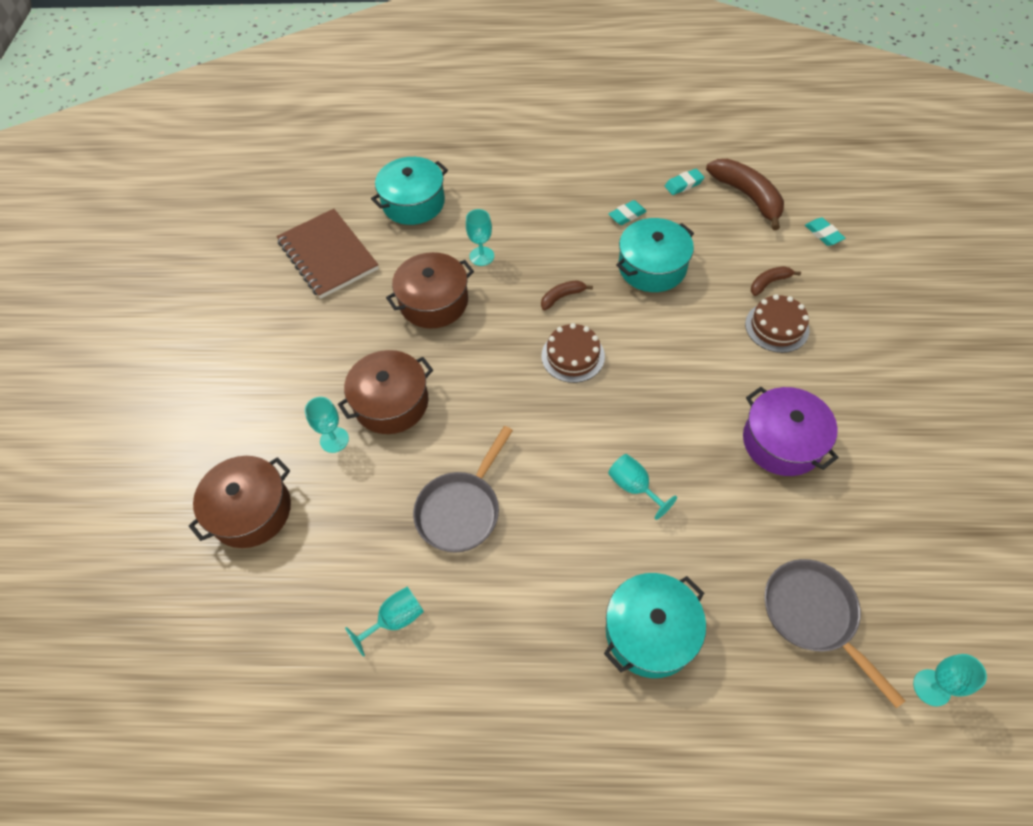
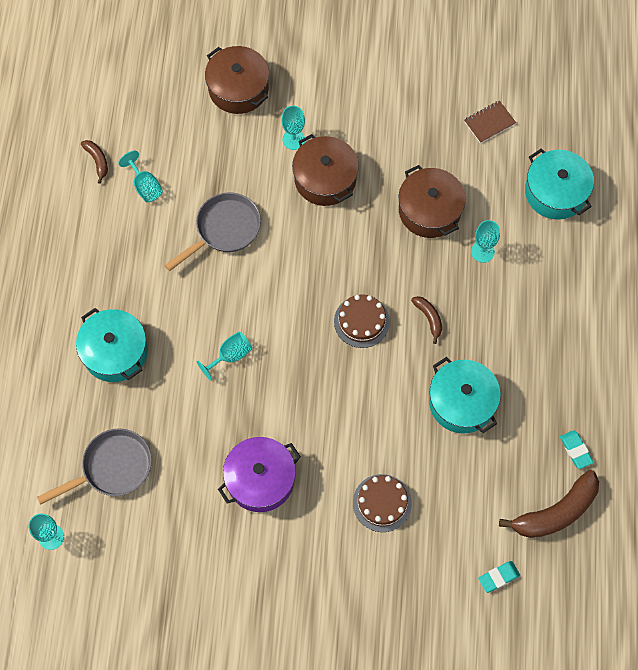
camera: 90 degrees right, 10 degrees up
brown notebook [276,209,379,299] -> brown notebook [464,101,516,143], size x0.49
grey pan [413,426,513,553] -> grey pan turned 105 degrees clockwise [164,192,261,271]
turquoise eraser [608,200,647,225] -> none
brown banana [751,266,801,296] -> brown banana moved to [81,140,108,184]

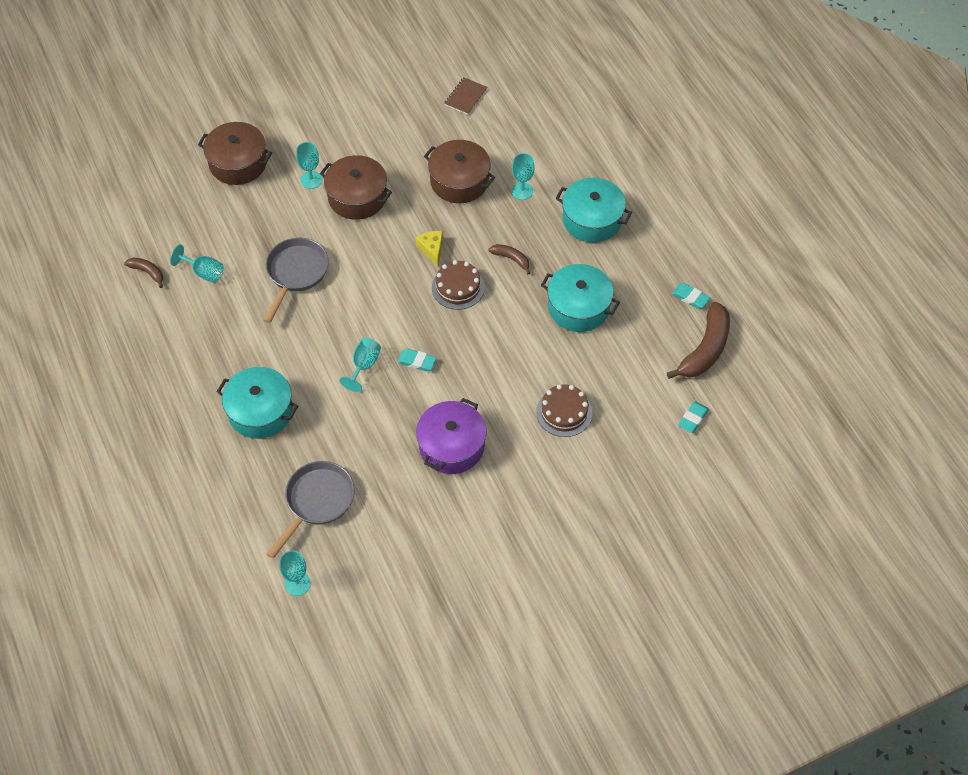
camera: 30 degrees left, 10 degrees down
turquoise pot [525,149,594,220] -> turquoise pot moved to [556,178,632,243]
none -> turquoise eraser [398,349,437,372]
none -> yellow cheese [416,231,443,266]

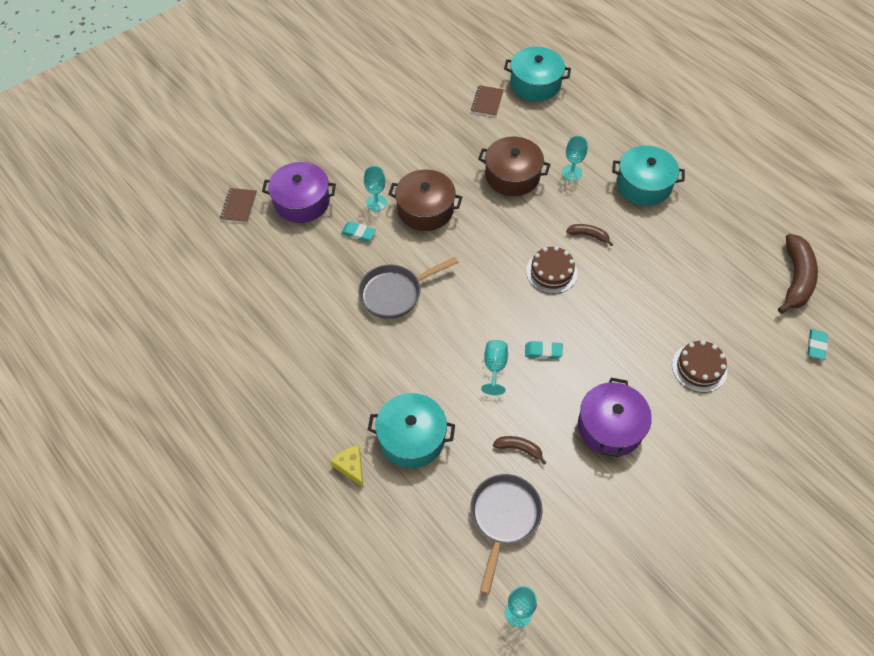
camera: 15 degrees left, 0 degrees up
brown banana [124,258,163,288] -> brown banana moved to [493,436,546,465]
turquoise goblet [170,244,224,283] -> none
brown pot [198,122,272,185] -> purple pot [262,162,336,223]
grey pan [263,238,329,323] -> grey pan turned 120 degrees counterclockwise [358,257,459,319]
yellow cheese [416,231,443,266] -> yellow cheese moved to [331,445,363,487]
turquoise pot [541,264,620,332] -> turquoise pot moved to [504,47,571,101]
turquoise eraser [672,283,710,309] -> turquoise eraser moved to [341,222,376,242]
none -> brown notebook [220,188,257,223]

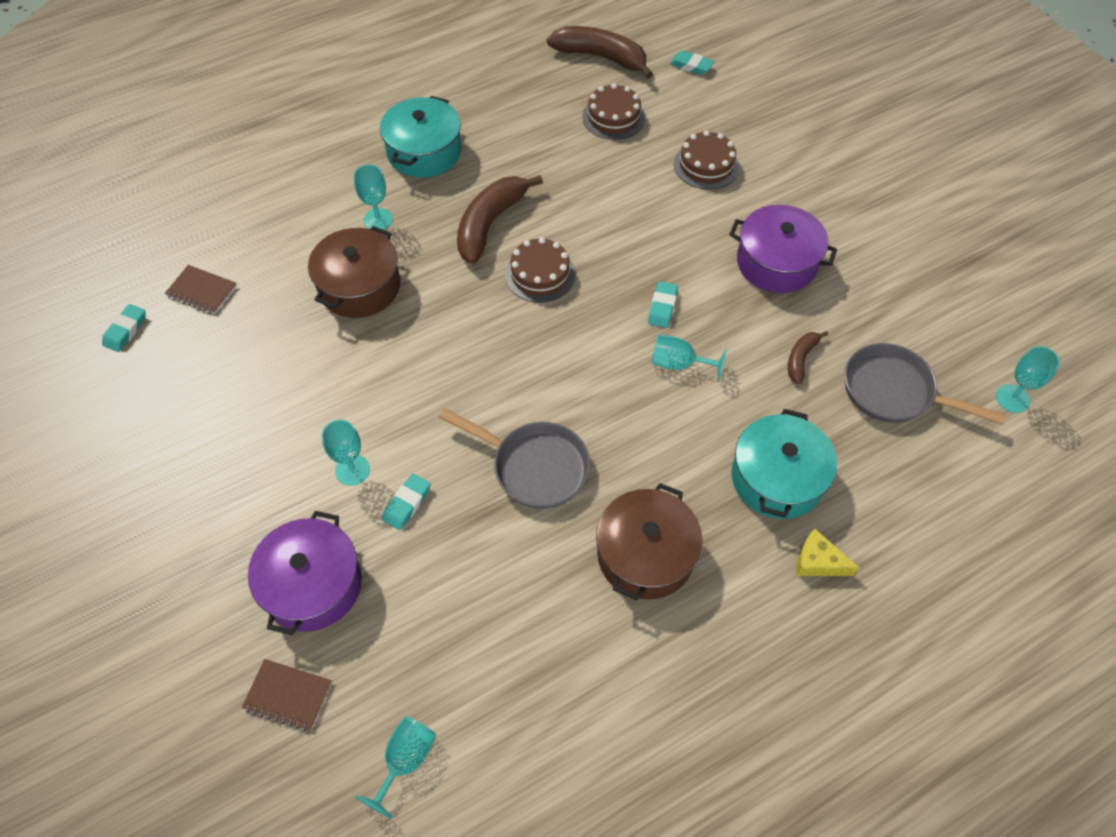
camera: 80 degrees left, 0 degrees up
yellow cheese [331,445,363,487] -> yellow cheese turned 45 degrees clockwise [796,528,860,576]
grey pan [358,257,459,319] -> grey pan turned 45 degrees counterclockwise [439,408,590,509]
brown pot [388,169,462,231] -> brown pot moved to [596,483,703,600]
turquoise pot [504,47,571,101] -> none
brown banana [566,224,613,246] -> brown banana [457,175,543,264], size x1.98
none -> turquoise eraser [102,304,146,352]
none -> turquoise goblet [355,716,436,819]
none -> brown cake [582,83,645,140]

